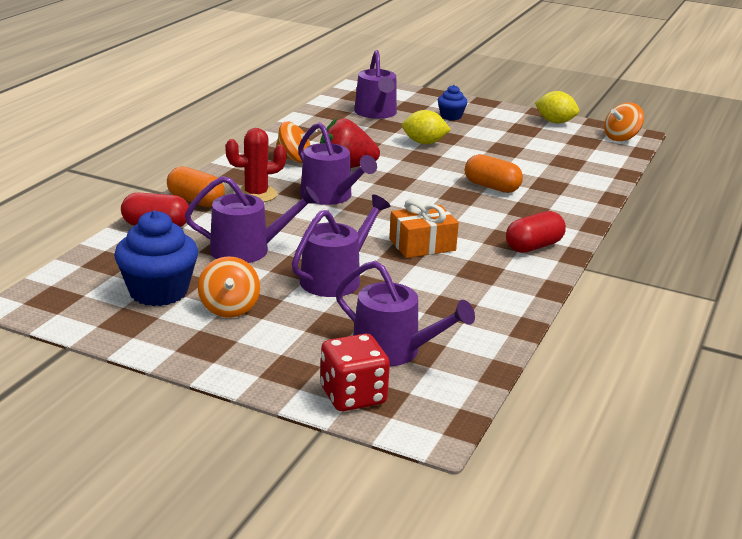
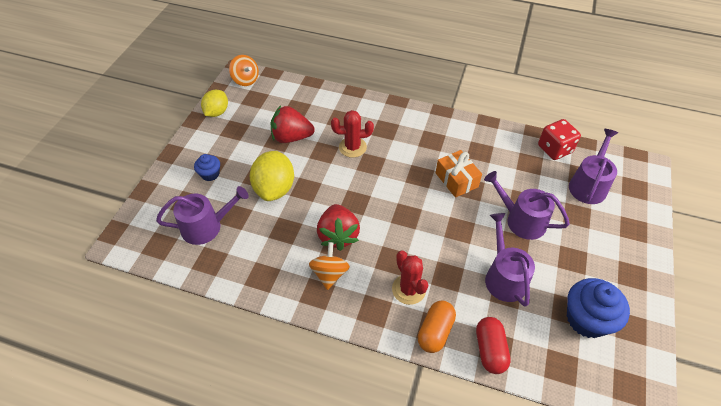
camera: 95 degrees left, 25 degrees up
orange spinning top [198,256,260,318] -> none
purple watering can [298,122,377,205] -> none
red dice [320,334,390,411] -> red dice moved to [538,119,581,160]
yellow lemon [402,110,451,144] -> yellow lemon [250,151,294,201], size x1.54
orange capsule [465,154,523,193] -> red cactus [331,110,374,158]
red capsule [506,211,566,253] -> none
none -> red strawberry [270,105,315,143]

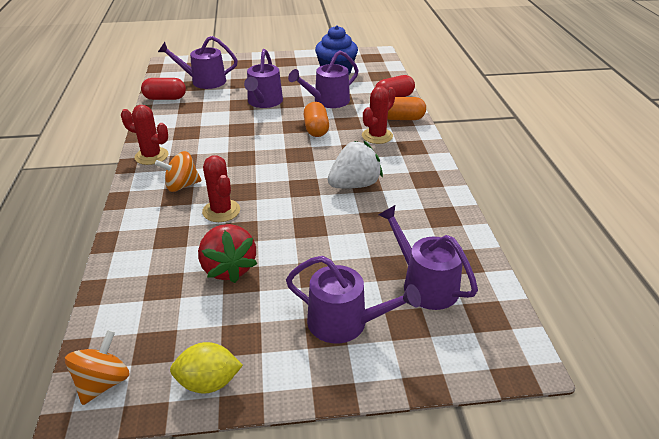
camera: 115 degrees left, 15 degrees down
blue cupcake [194,154,220,181] -> purple watering can [286,256,421,343]
yellow lemon [250,151,294,201] -> none
orange spinning top [309,242,350,290] -> orange spinning top moved to [155,151,202,192]
red strawberry [317,204,360,251] -> white strawberry [328,141,383,188]
orange gift [436,150,482,198] -> none
red dice [538,119,581,160] -> red capsule [141,78,186,100]
none -> red cactus [121,105,168,165]
none -> orange capsule [304,102,329,137]

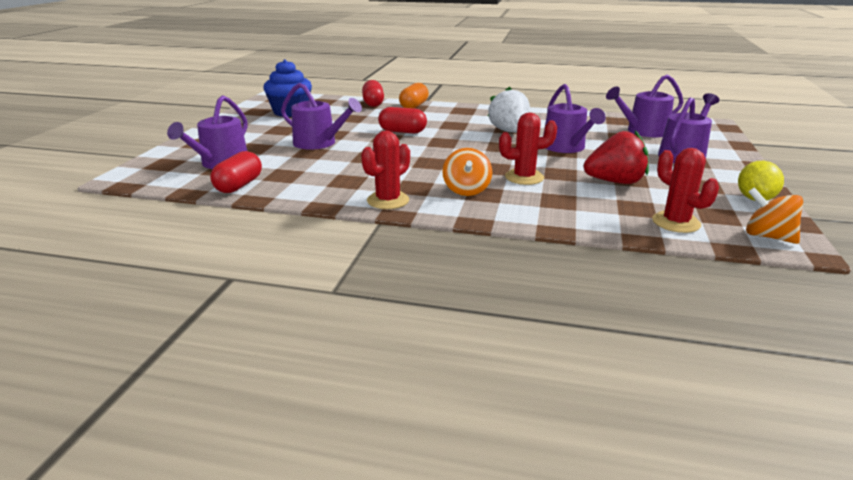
camera: 70 degrees left, 10 degrees down
purple watering can [288,51,359,108] -> purple watering can moved to [543,84,606,153]
orange capsule [304,102,329,137] -> red capsule [378,107,427,133]
red cactus [362,86,395,144] -> red cactus moved to [652,148,719,233]

